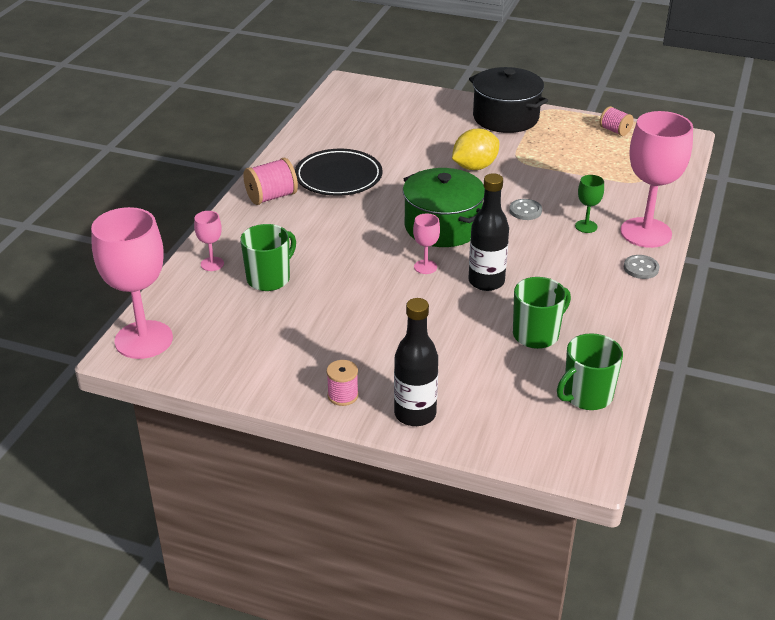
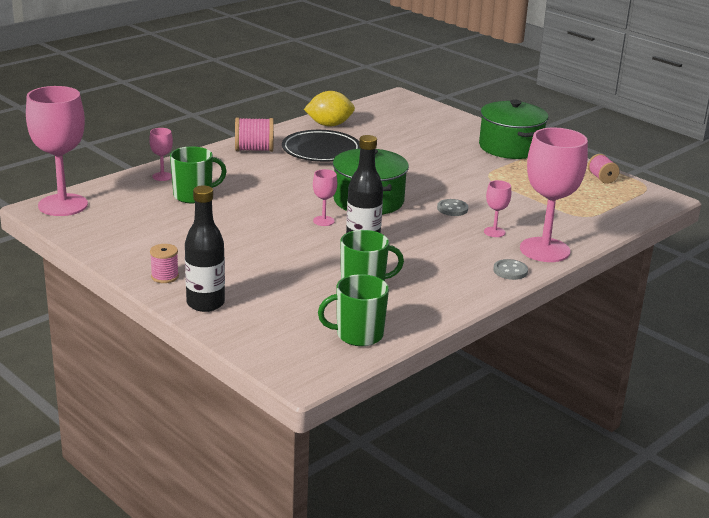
camera: 25 degrees right, 10 degrees down
yellow lemon [452,129,499,170] -> yellow lemon moved to [304,91,355,127]
black pot [469,67,548,133] -> green pot [479,100,548,159]
green goblet [575,175,604,233] -> pink goblet [484,180,511,237]

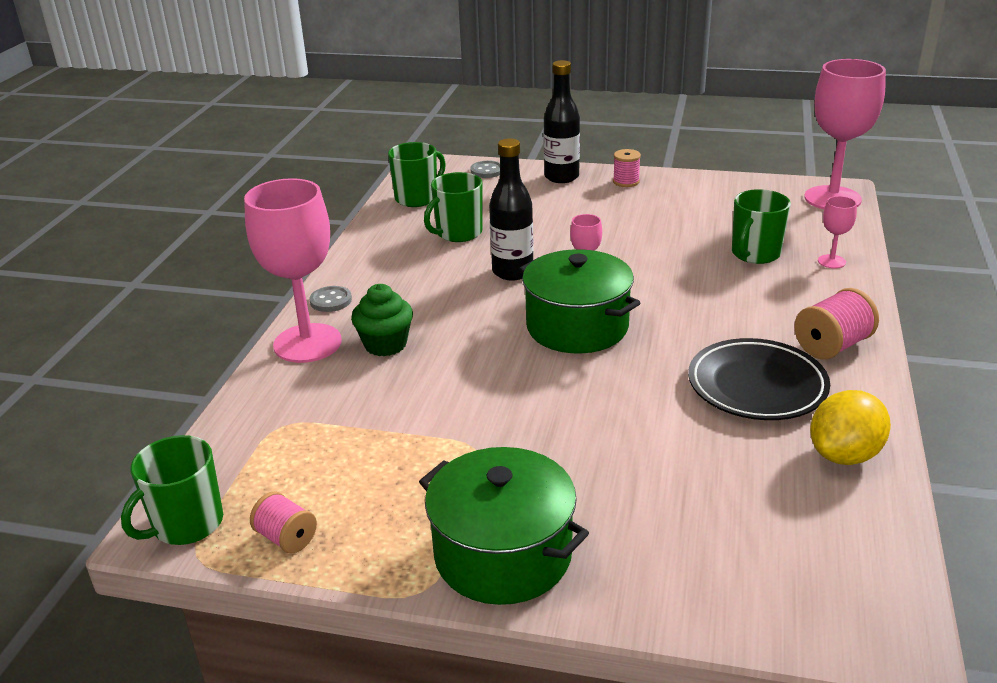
camera: 150 degrees right, 5 degrees up
grey button [437,199,468,216] -> grey button moved to [470,161,500,178]
pink goblet [484,180,511,237] -> green cupcake [351,284,413,356]
none -> green mug [121,435,223,545]

